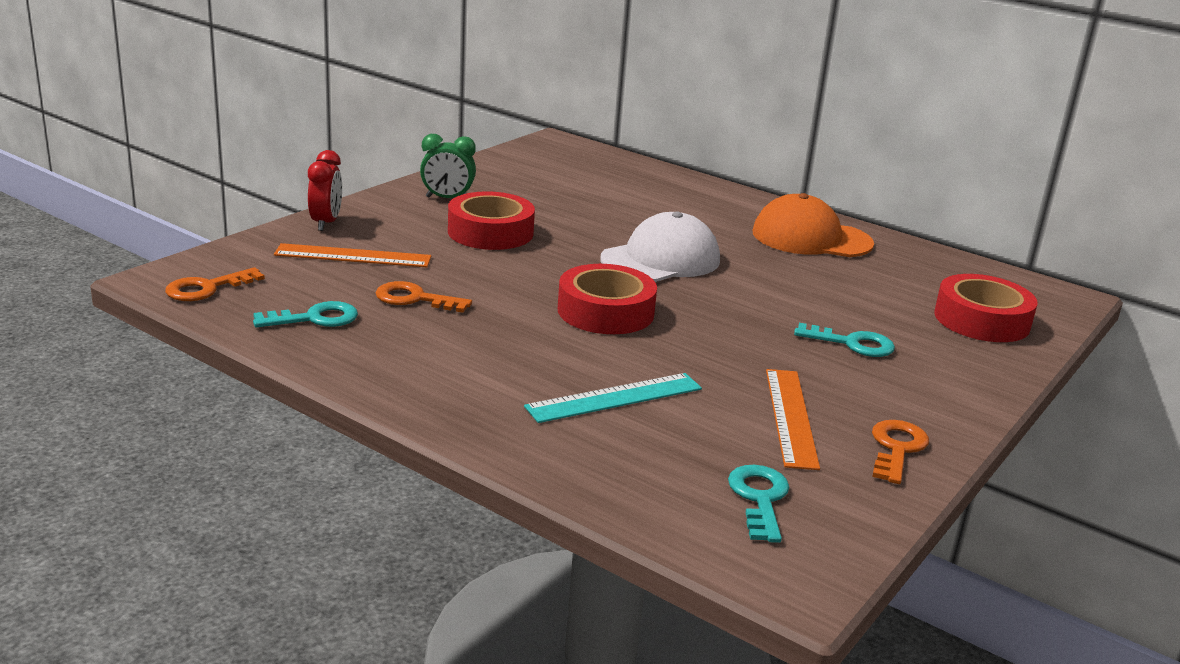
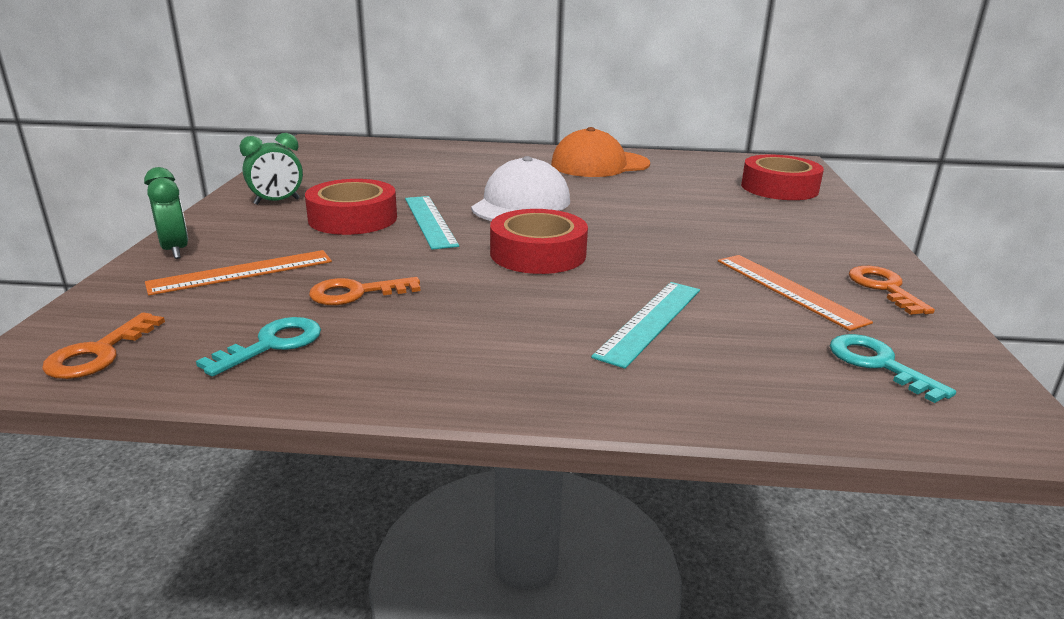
camera: 30 degrees left, 0 degrees up
red clock [308,150,342,231] -> green clock [144,167,188,259]
turquoise key [794,323,895,357] -> none
none -> turquoise ruler [405,196,459,250]

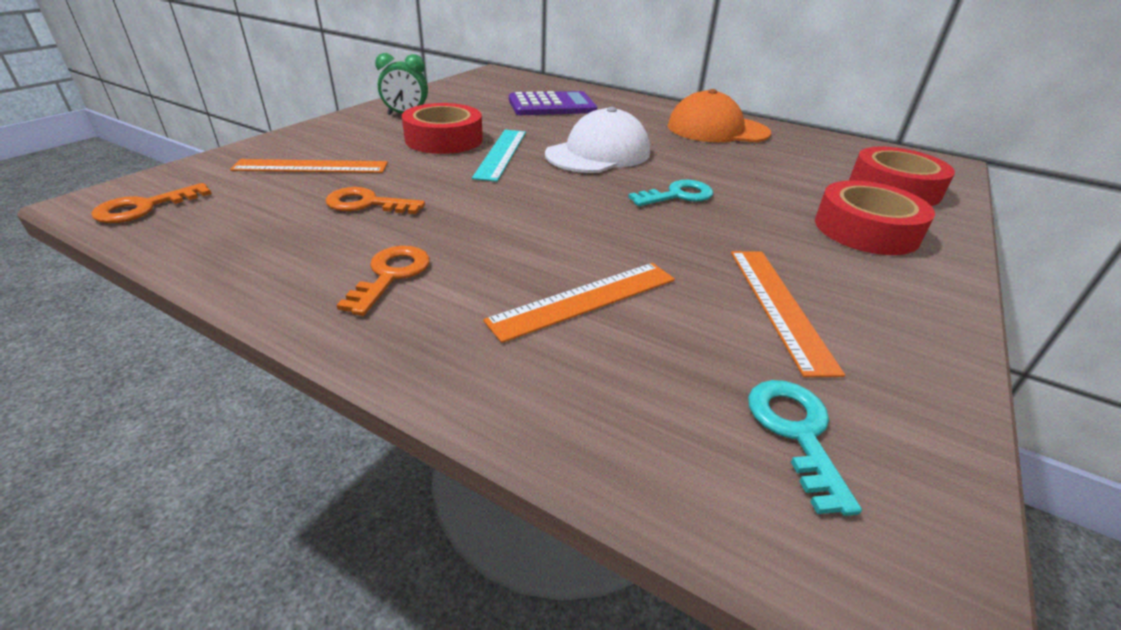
camera: 25 degrees right, 10 degrees up
green clock [144,167,188,259] -> none
turquoise key [196,317,321,377] -> turquoise key moved to [628,180,714,206]
red tape [490,209,588,274] -> red tape moved to [815,180,935,255]
turquoise ruler [591,282,700,369] -> orange ruler [483,263,675,343]
orange key [849,266,935,315] -> orange key moved to [337,246,430,316]
none -> purple calculator [509,91,597,115]

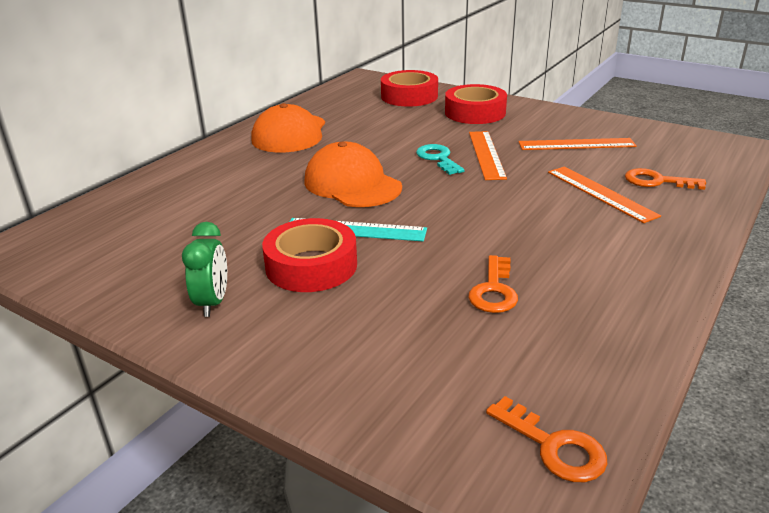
camera: 85 degrees left, 5 degrees down
orange ruler [230,159,388,173] -> orange ruler moved to [469,131,507,180]
orange key [337,246,430,316] -> orange key moved to [625,168,706,190]
purple calculator [509,91,597,115] -> none
white cap [545,107,650,173] -> orange cap [304,141,402,207]
turquoise key [748,380,862,516] -> none

